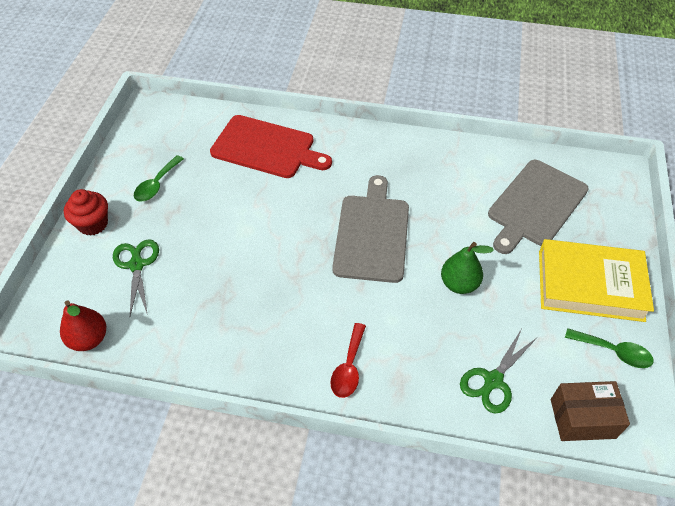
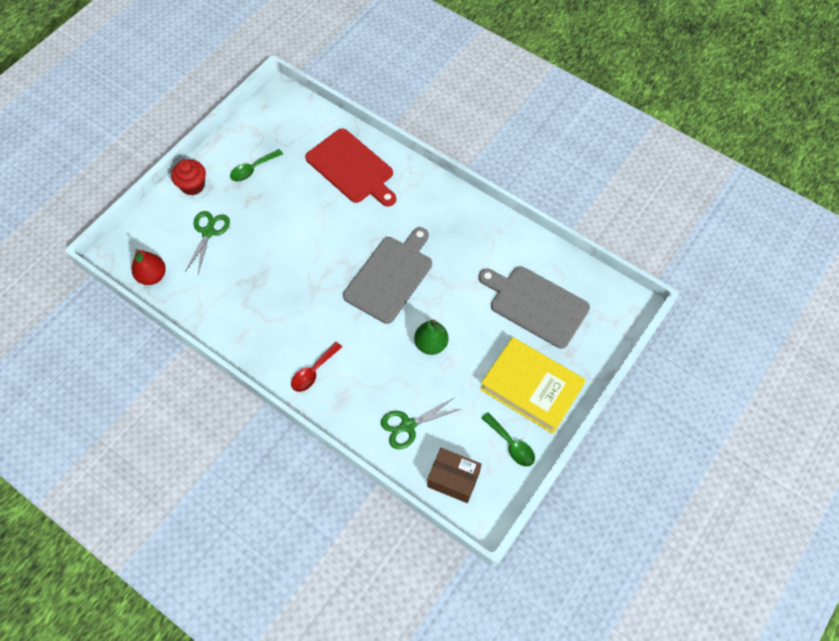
camera: 25 degrees right, 10 degrees up
grey cutting board [488,160,589,254] -> grey cutting board turned 60 degrees clockwise [479,266,590,348]

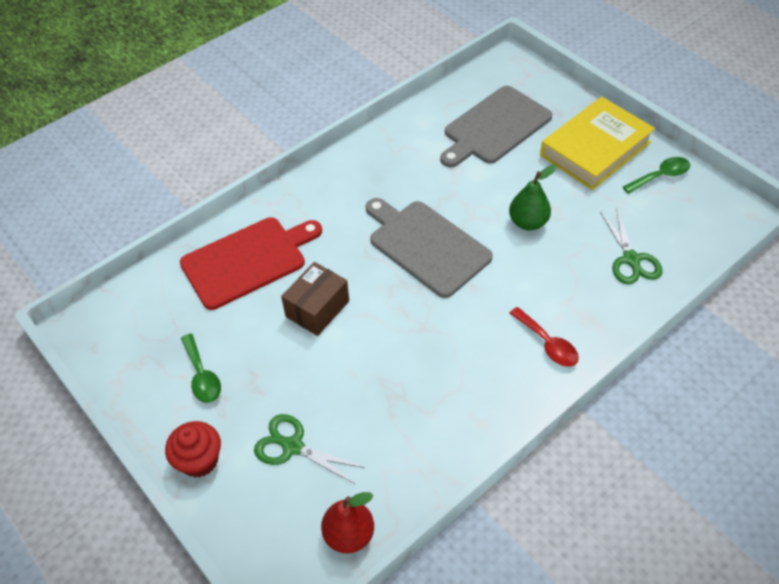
camera: 75 degrees left, 10 degrees down
brown box [427,448,482,503] -> brown box moved to [281,262,349,336]

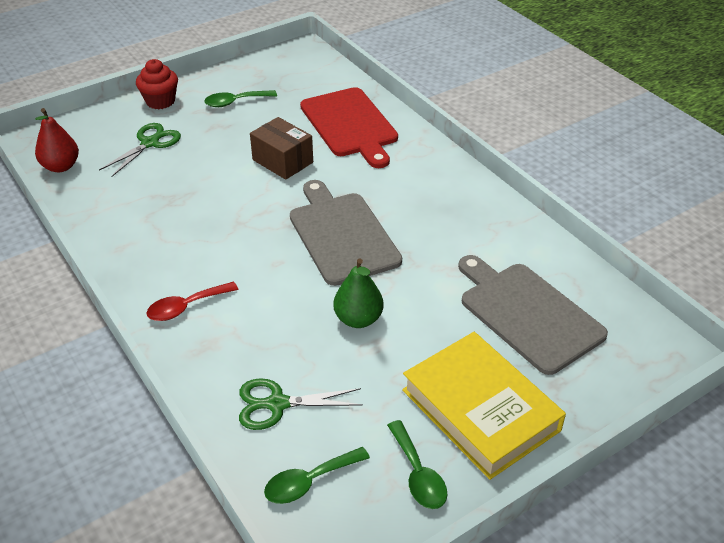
camera: 95 degrees right, 10 degrees down
grey cutting board [366,198,493,298] -> grey cutting board turned 75 degrees counterclockwise [290,180,402,286]
none -> green spoon [264,447,370,504]

